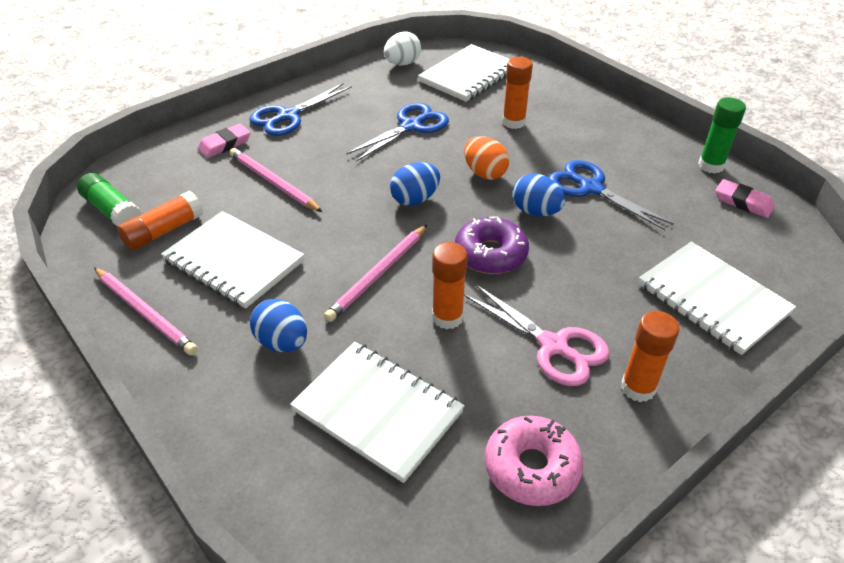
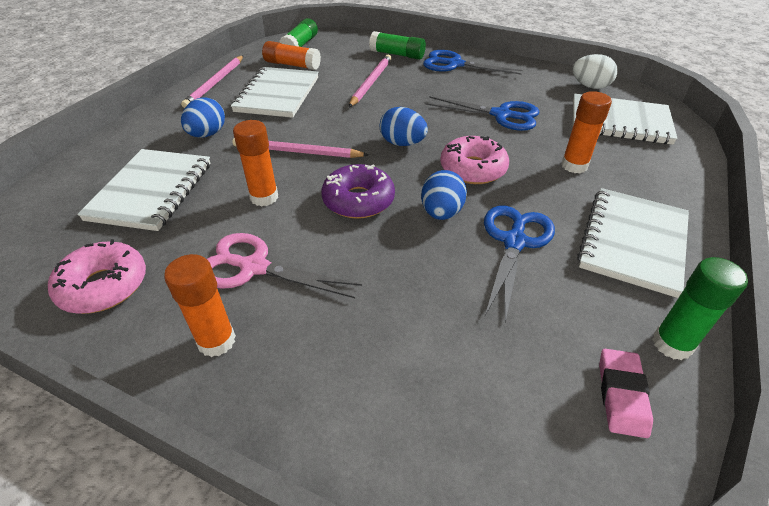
camera: 65 degrees right, 0 degrees up
pink eraser [197,124,251,158] -> green glue stick [369,31,426,60]
orange egg [464,136,509,180] -> pink donut [440,136,509,184]
pink scissors [464,284,610,386] -> pink scissors turned 90 degrees clockwise [207,233,362,298]
white notebook [638,242,796,355] -> white notebook moved to [577,188,689,298]

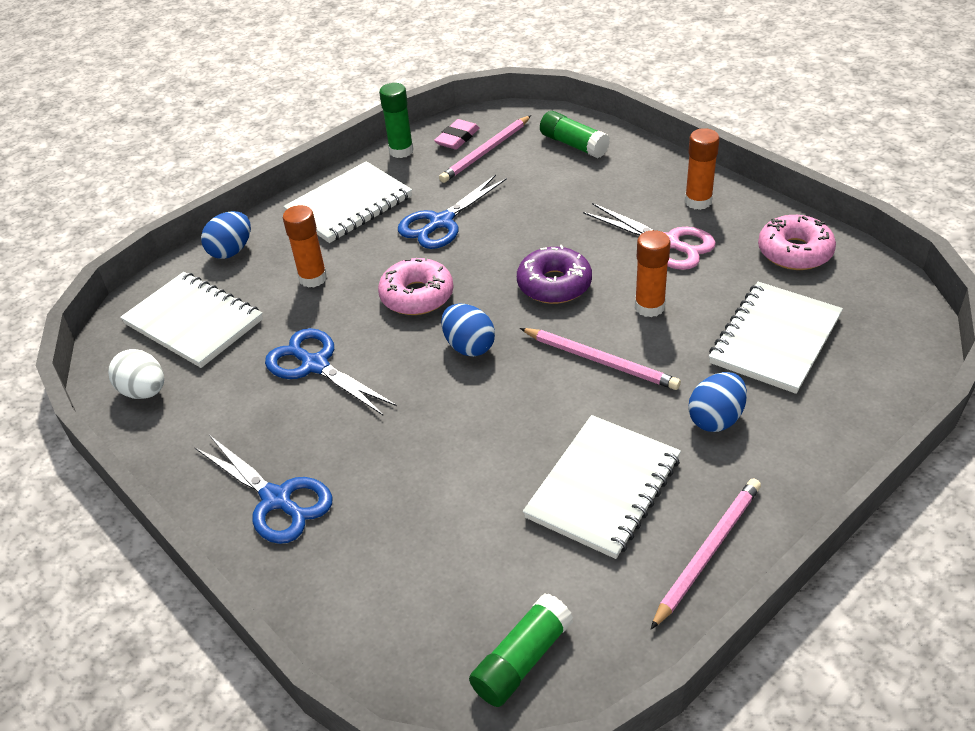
camera: 155 degrees left, 0 degrees up
orange glue stick [262,41,321,70] -> none
pink pencil [349,54,392,107] -> pink pencil moved to [439,115,531,183]
green glue stick [369,31,426,60] -> green glue stick moved to [540,111,610,158]
blue egg [421,170,467,220] -> blue egg moved to [201,211,251,259]

